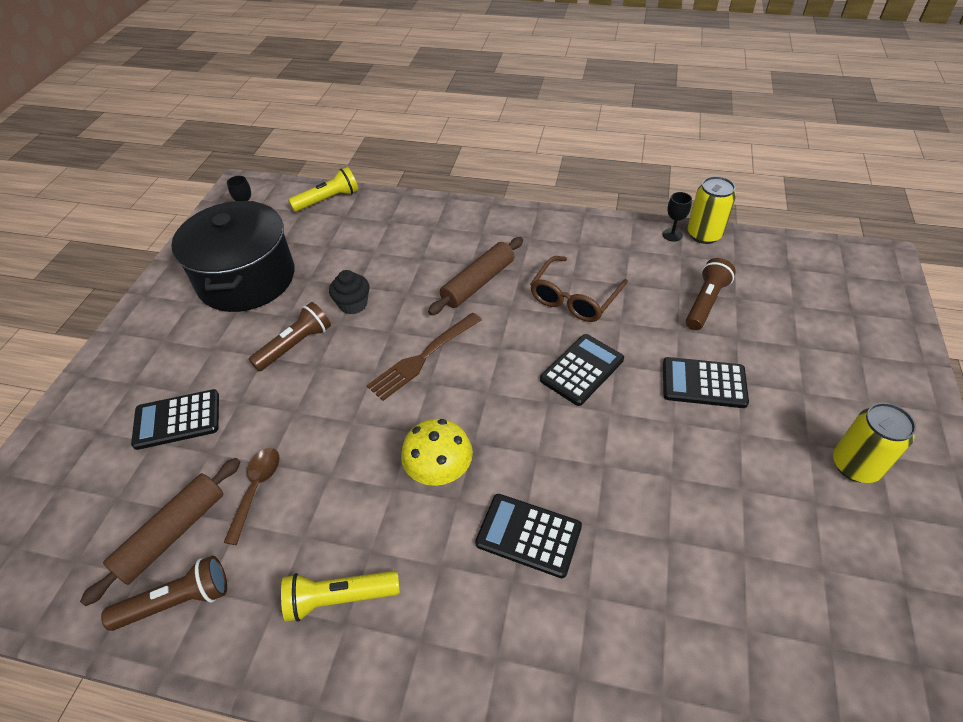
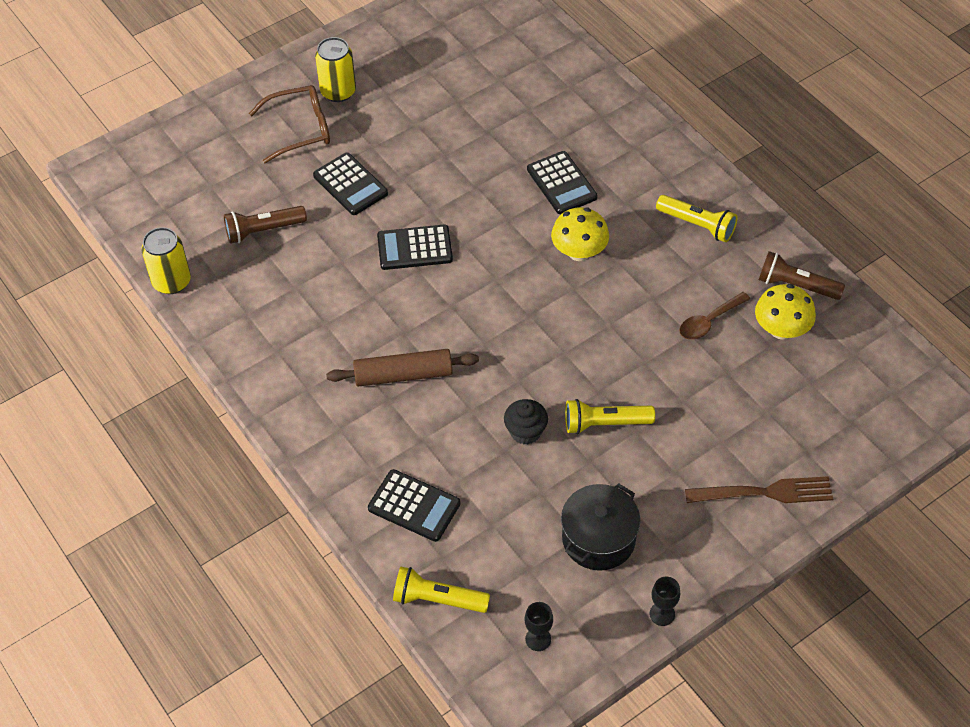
camera: 140 degrees left, 5 degrees up
brown rolling pin [80,458,240,606] -> yellow mushroom [755,284,816,340]
black calculator [131,389,219,450] -> black calculator moved to [368,469,461,542]
black pot [171,201,294,312] -> black pot [561,483,640,571], size x0.62
brown flashlight [249,302,331,371] -> yellow flashlight [565,399,655,434]
brown fork [367,313,482,401] -> brown fork moved to [685,476,833,503]
brown glasses [530,256,628,322] -> brown glasses moved to [249,85,330,163]
black goblet [662,192,692,242] -> black goblet moved to [649,577,680,626]

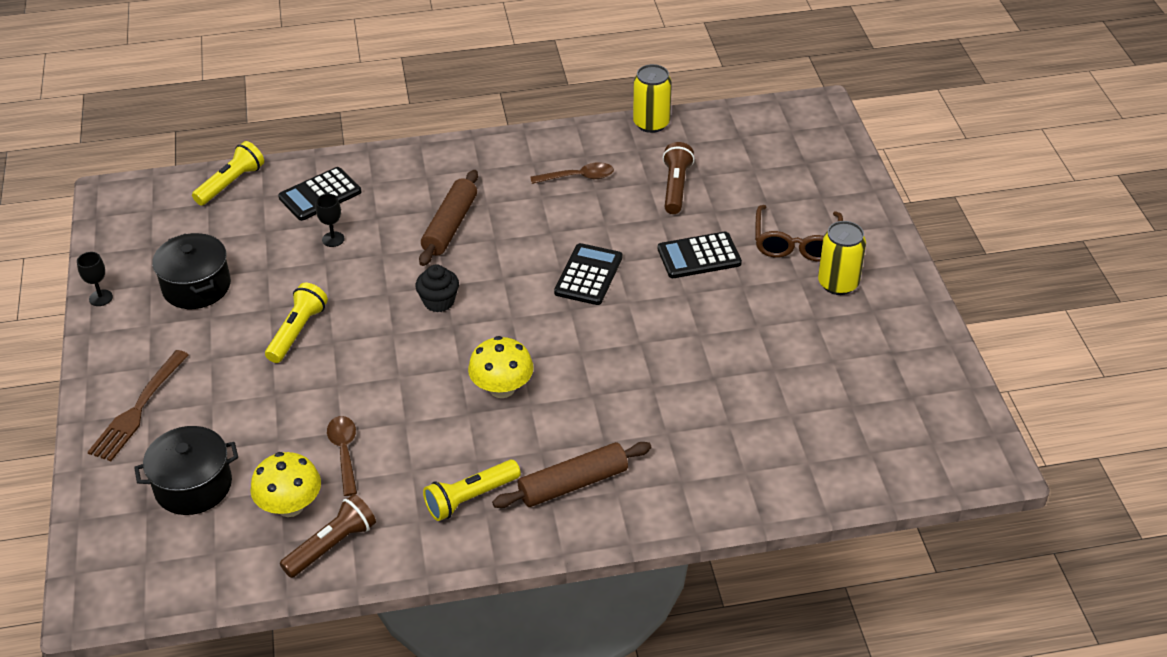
camera: 115 degrees right, 10 degrees down
black cupcake [504,399,548,444] -> black cupcake moved to [416,264,459,312]
black goblet [525,602,553,651] -> black goblet moved to [316,194,345,247]
black calculator [527,151,598,214] -> none
none -> black pot [134,426,238,515]
none -> brown rolling pin [492,442,651,508]
none -> brown spoon [530,162,614,184]

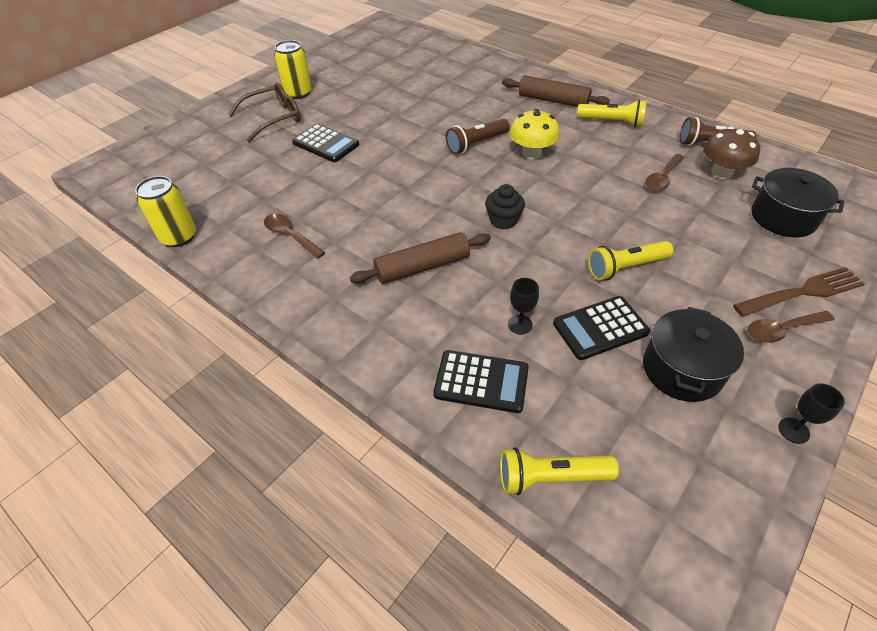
camera: 130 degrees left, 5 degrees up
yellow mushroom [250,452,321,517] -> brown mushroom [703,127,760,179]
black calculator [554,243,622,305] -> black calculator moved to [553,296,650,360]
brown flashlight [663,142,695,214] -> brown flashlight moved to [446,119,510,154]
none -> brown spoon [748,311,835,343]

